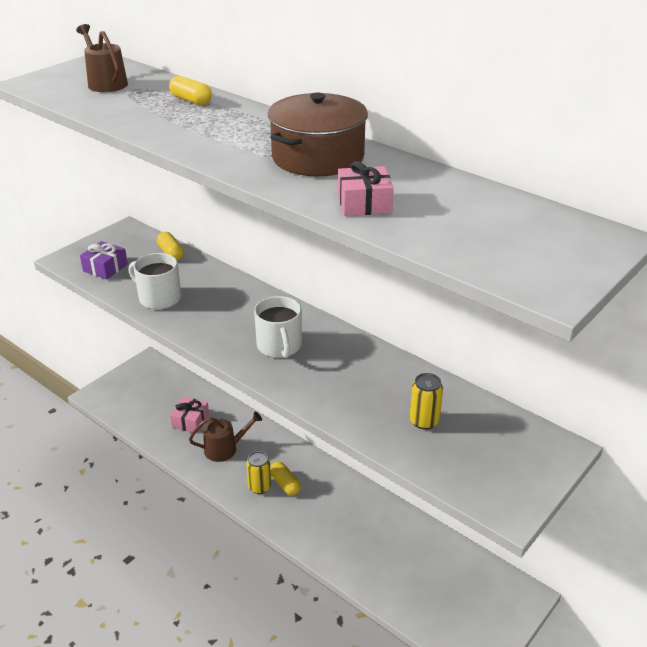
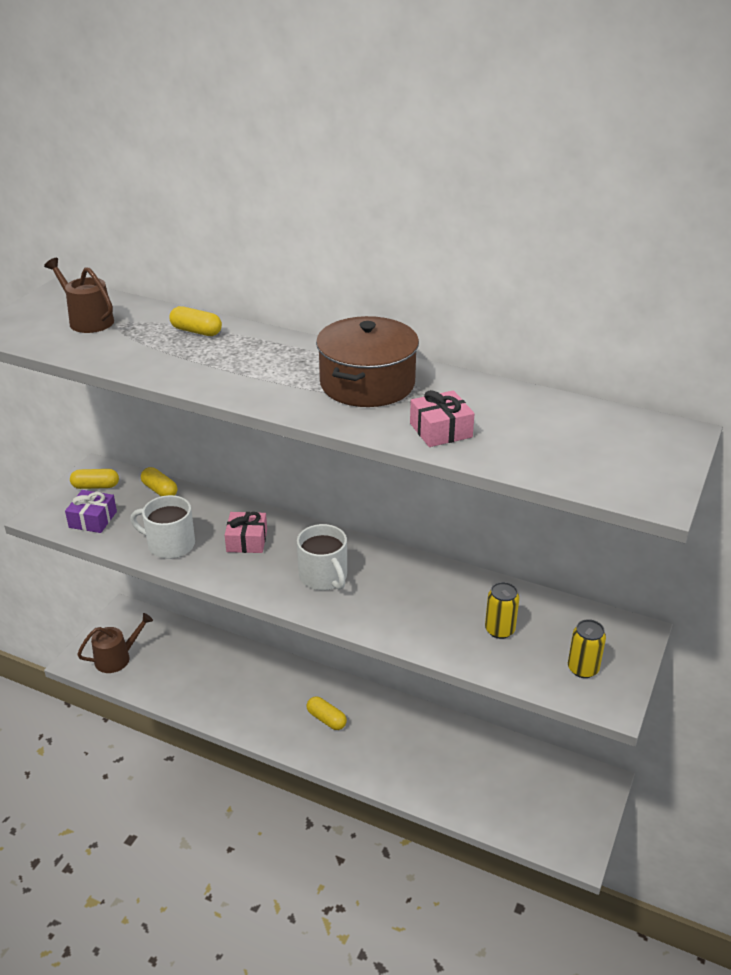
camera: 15 degrees left, 0 degrees up
pink gift [170,397,209,433] -> pink gift moved to [225,512,267,553]
brown watering can [189,411,262,462] -> brown watering can moved to [77,613,153,673]
yellow can [246,451,271,494] -> yellow can moved to [568,619,606,678]
none -> yellow capsule [70,469,119,489]

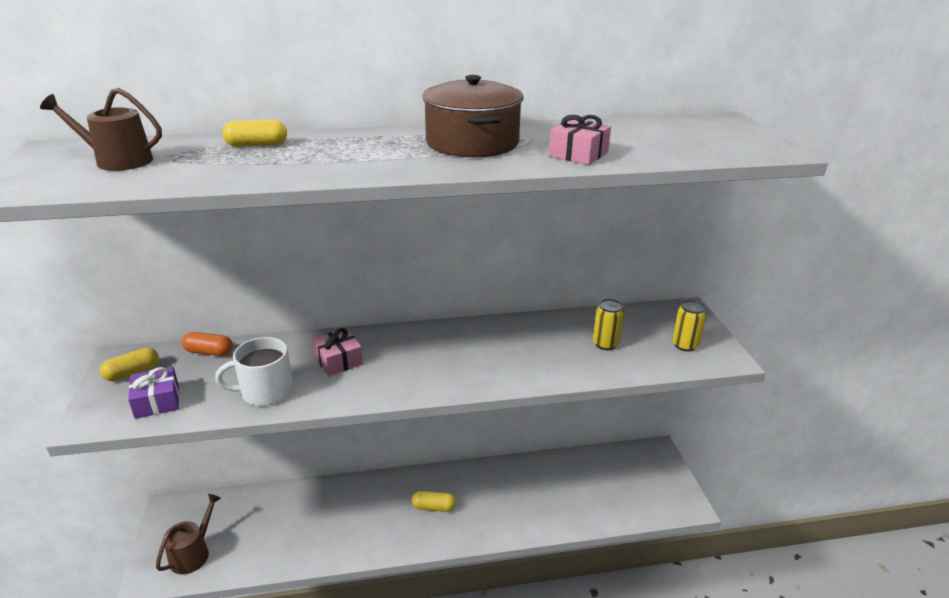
camera: 35 degrees left, 5 degrees down
yellow capsule [141,467,177,496] -> orange capsule [182,332,233,356]
white mug [297,524,347,590] -> none

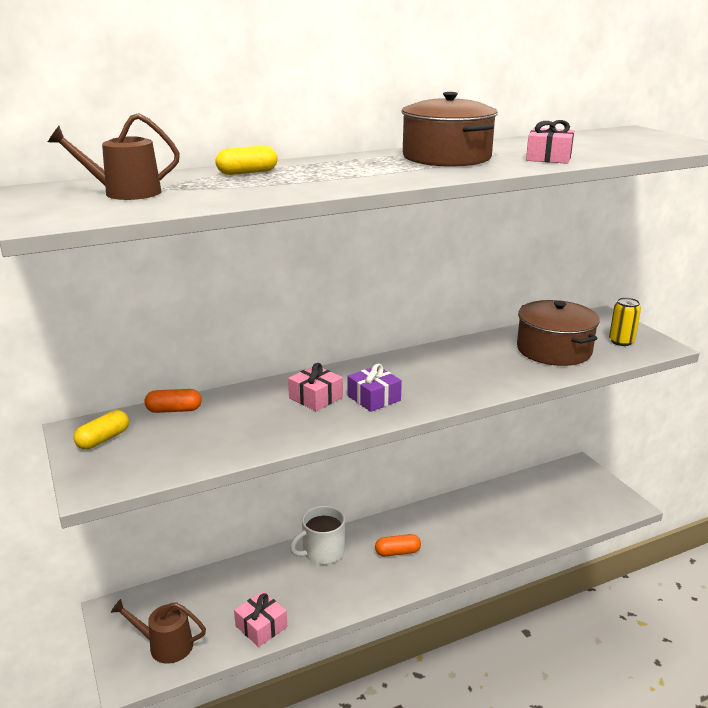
camera: 15 degrees left, 5 degrees down
purple gift [128,367,179,419] -> purple gift moved to [347,363,402,412]
brown watering can [156,494,221,574] -> brown watering can turned 90 degrees counterclockwise [111,599,206,664]
white mug [215,337,293,406] -> white mug moved to [290,506,345,564]
yellow capsule [412,491,456,512] -> orange capsule [375,534,421,557]
yellow can [593,299,624,350] -> brown pot [517,300,600,366]
none -> pink gift [234,591,287,647]

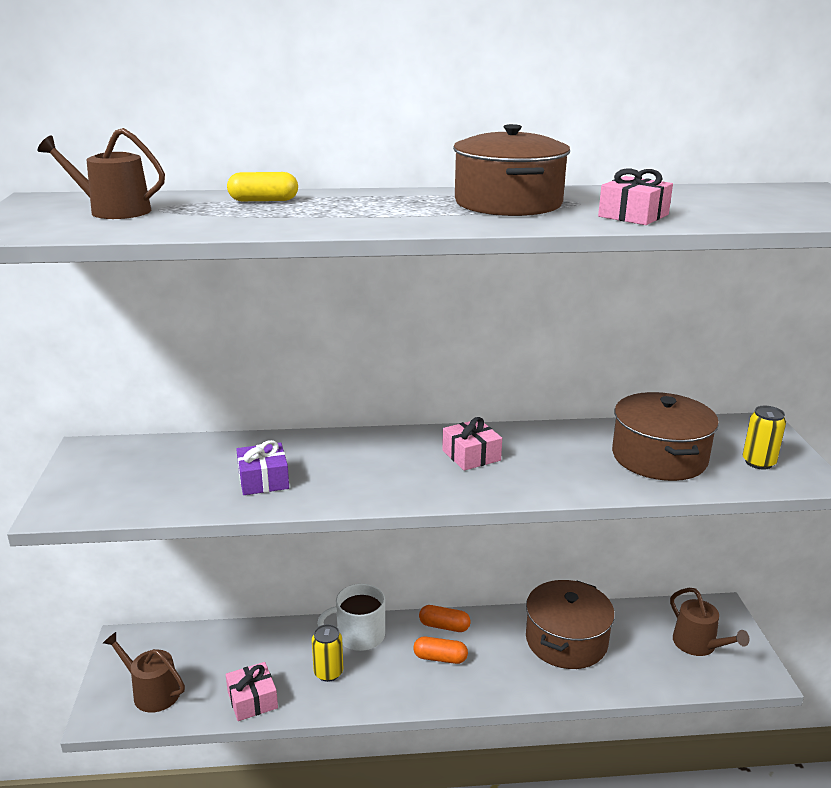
camera: 20 degrees right, 0 degrees up
yellow capsule [73,410,129,449] -> none
orange capsule [144,389,202,413] -> orange capsule moved to [419,605,471,632]
pink gift [288,363,343,411] -> pink gift moved to [442,417,502,471]
purple gift [347,363,402,412] -> purple gift moved to [236,440,289,495]
none -> yellow can [312,624,343,682]
none -> brown pot [526,580,615,669]
none -> brown watering can [670,588,750,656]

